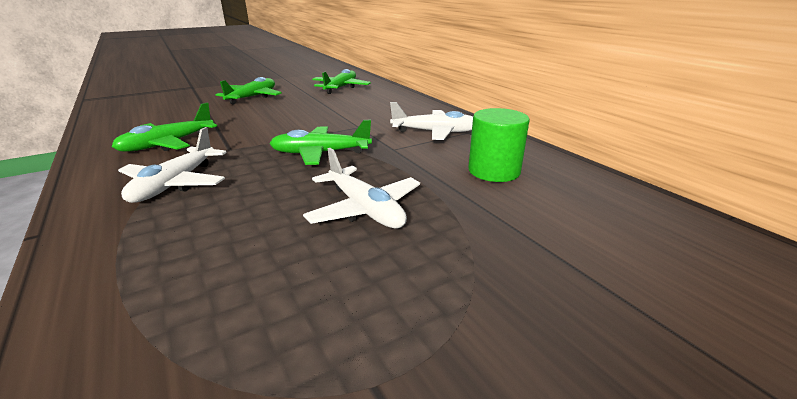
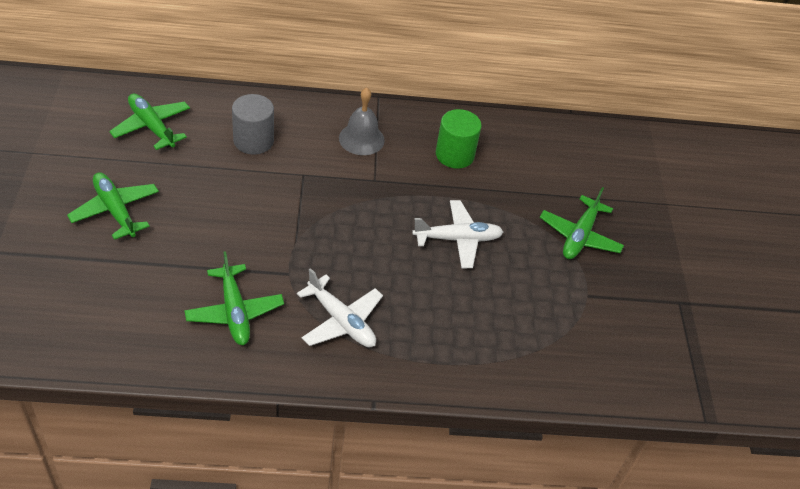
camera: 65 degrees left, 20 degrees up
green plane [269,120,372,165] -> green plane moved to [540,187,624,259]
white plane [390,102,473,140] -> grey bell [339,87,385,155]
none -> grey cylinder [232,94,274,154]

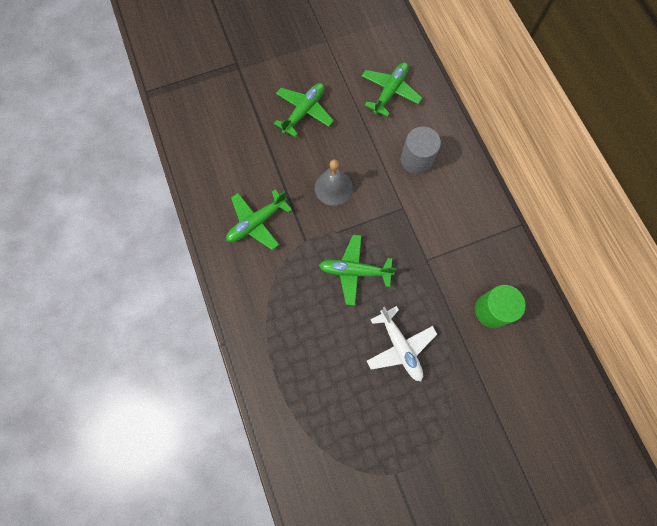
camera: 75 degrees right, 25 degrees up
white plane [297,268,383,348] -> none
grey bell [339,87,385,155] -> grey bell moved to [315,159,353,206]
green plane [540,187,624,259] -> green plane moved to [319,235,397,306]

